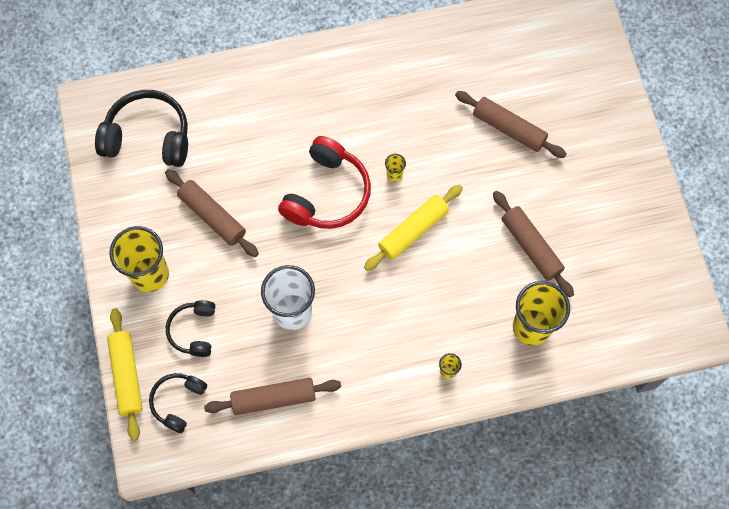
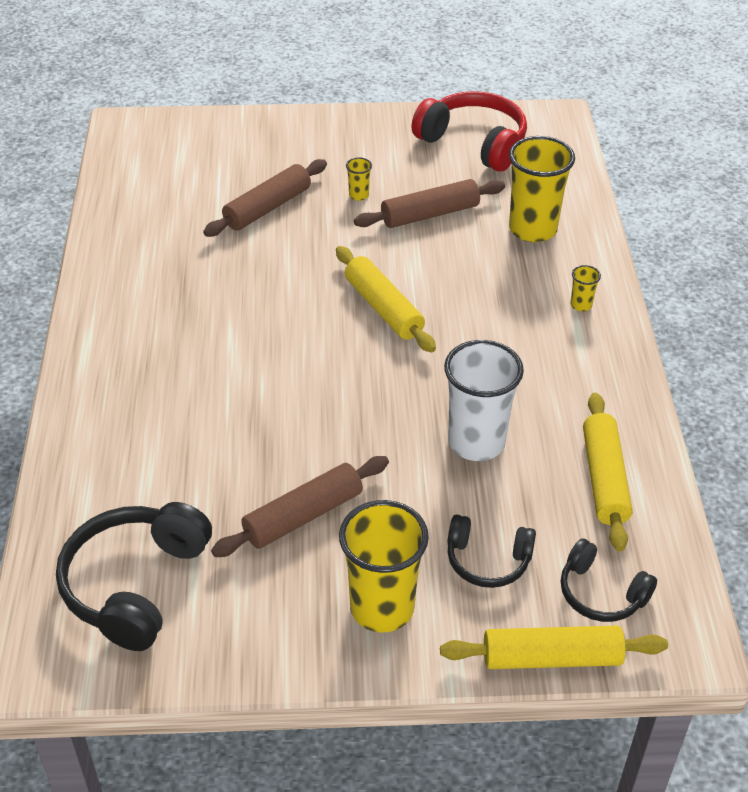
camera: 80 degrees left, 25 degrees down
brown rolling pin [204,378,341,415] -> yellow rolling pin [583,393,633,551]
red headphones [278,136,371,229] -> red headphones moved to [412,91,527,172]
yellow cup [385,154,406,182] -> yellow cup moved to [346,157,372,201]

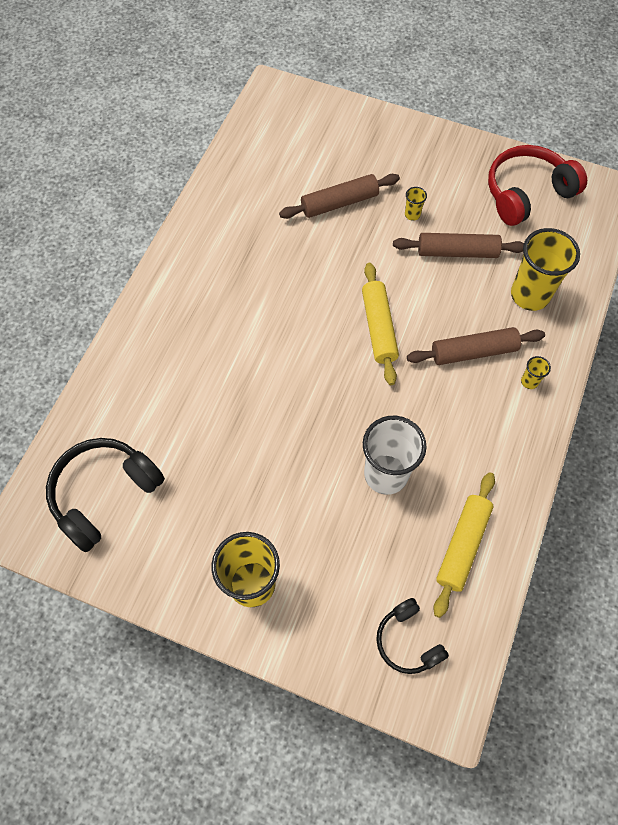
camera: 25 degrees right, 20 degrees up
brown rolling pin [211,456,389,557] -> brown rolling pin moved to [407,327,545,365]
red headphones [412,91,527,172] -> red headphones turned 90 degrees counterclockwise [488,145,587,226]
yellow rolling pin [440,626,668,669] -> none
black headphones [447,515,536,588] -> none

